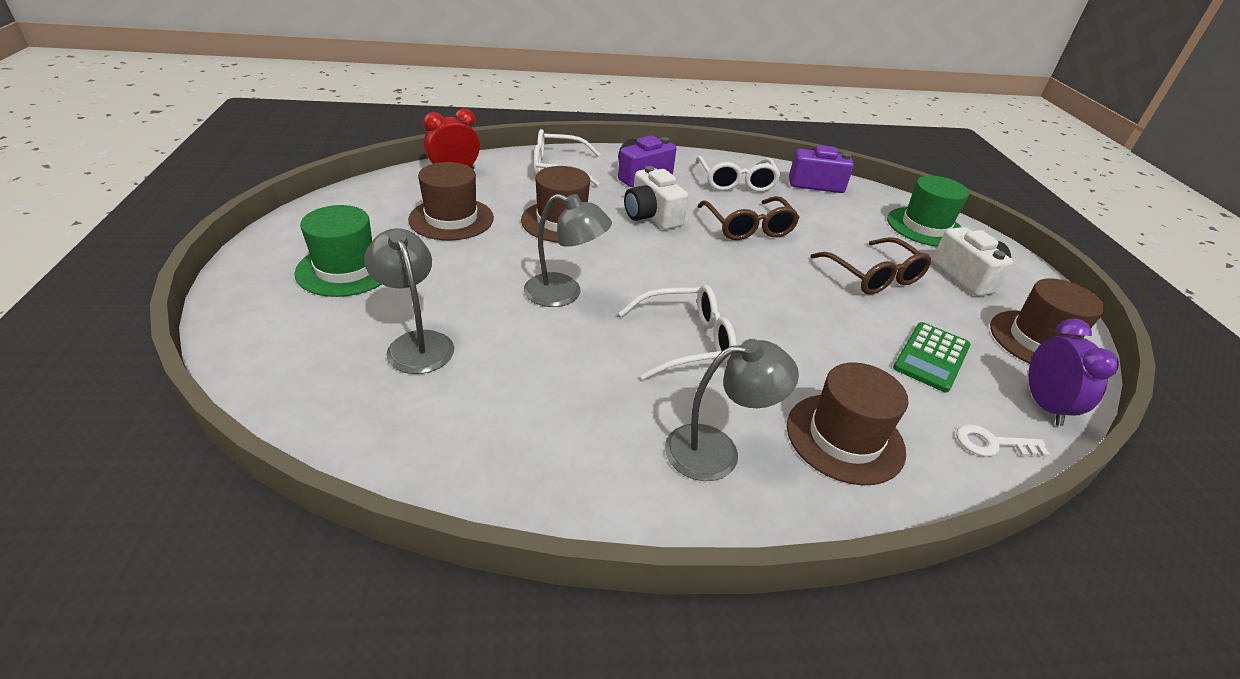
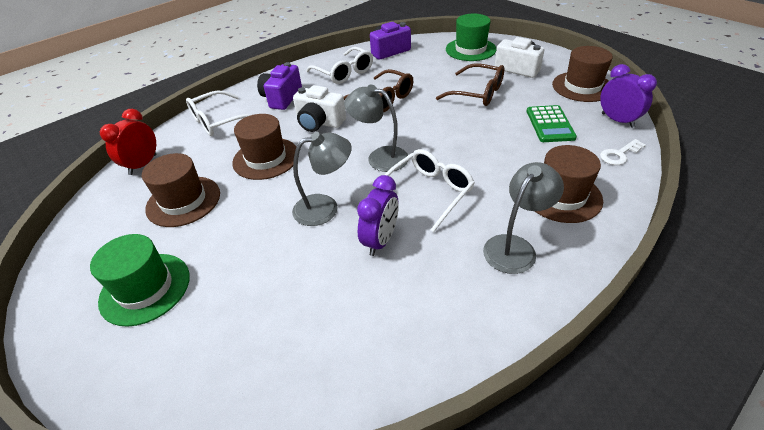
camera: 30 degrees left, 5 degrees up
grey lamp [364,228,454,374] -> grey lamp moved to [344,84,409,172]
none -> purple clock [357,175,399,256]

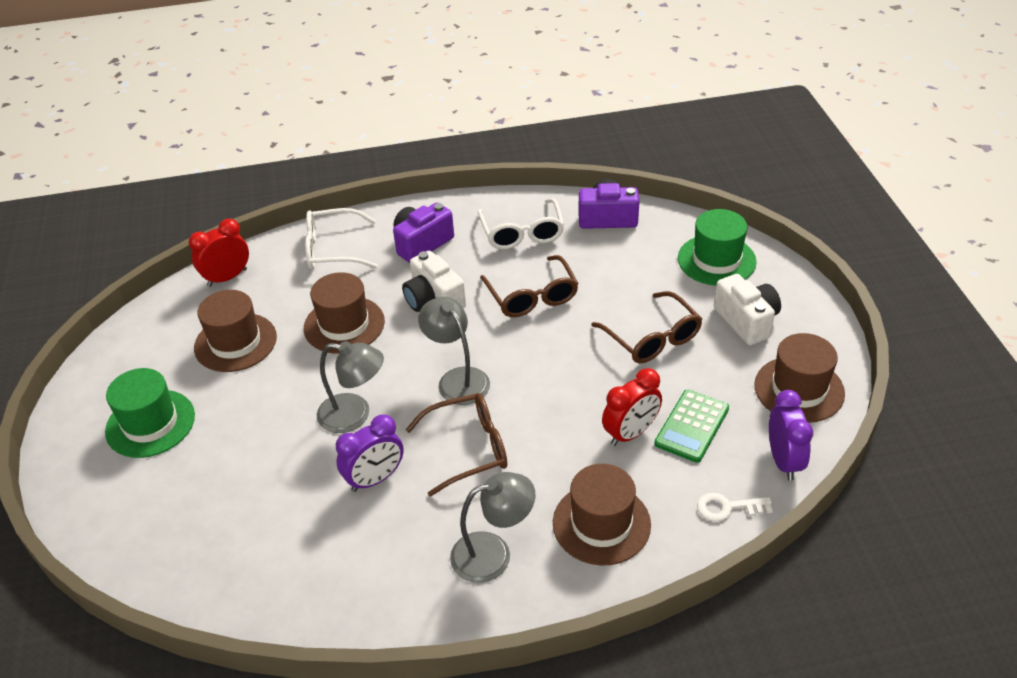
camera: 30 degrees right, 0 degrees up
white glasses [385,149,475,232] -> brown glasses [405,393,507,496]
none -> red clock [602,368,662,446]

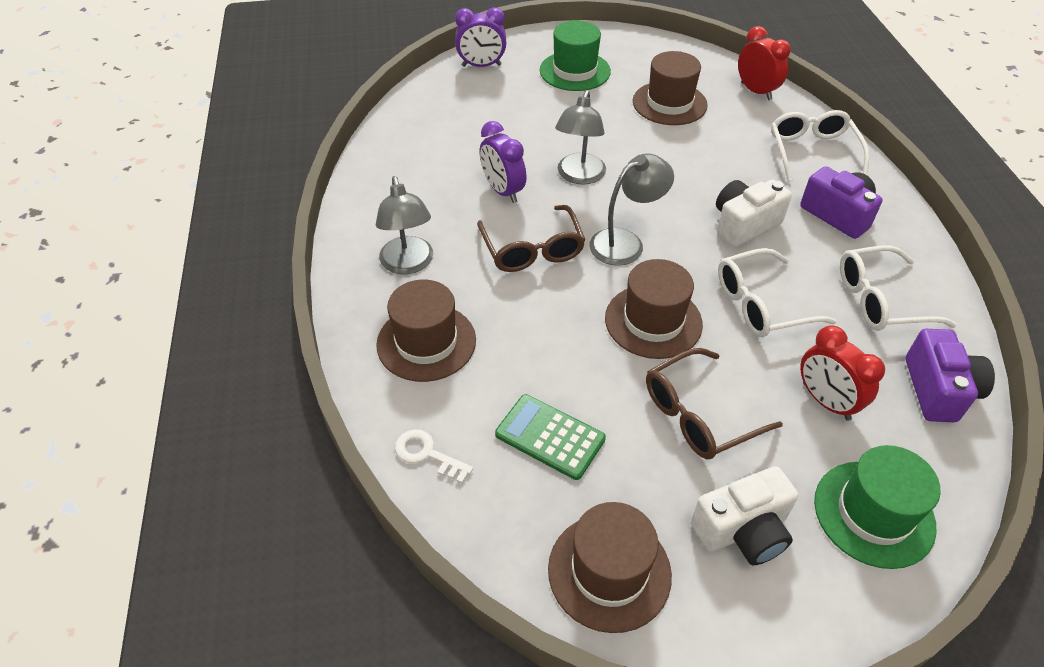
camera: 90 degrees right, 5 degrees up
brown hat [304,272,385,354] -> brown hat moved to [605,259,703,359]
brown glasses [480,255,579,317] -> white glasses [718,248,837,337]
red clock [602,368,662,446] -> red clock moved to [800,325,885,421]
white key [697,493,773,522] -> white key turned 60 degrees counterclockwise [395,429,473,483]
purple clock [769,390,813,481] -> purple clock moved to [455,7,506,67]

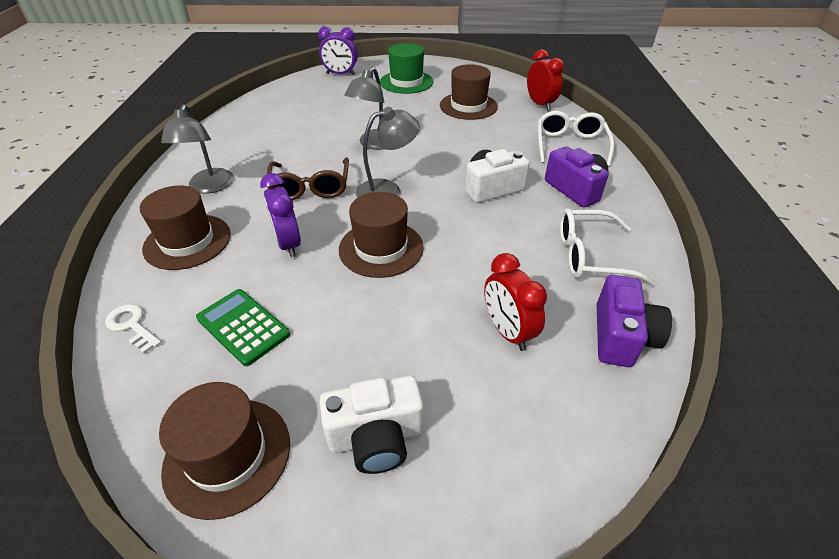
camera: 10 degrees right, 5 degrees down
purple clock [480,121,527,203] -> purple clock moved to [260,173,301,258]
brown glasses [646,348,783,459] -> none
white glasses [718,248,837,337] -> none
green hat [814,445,941,569] -> none

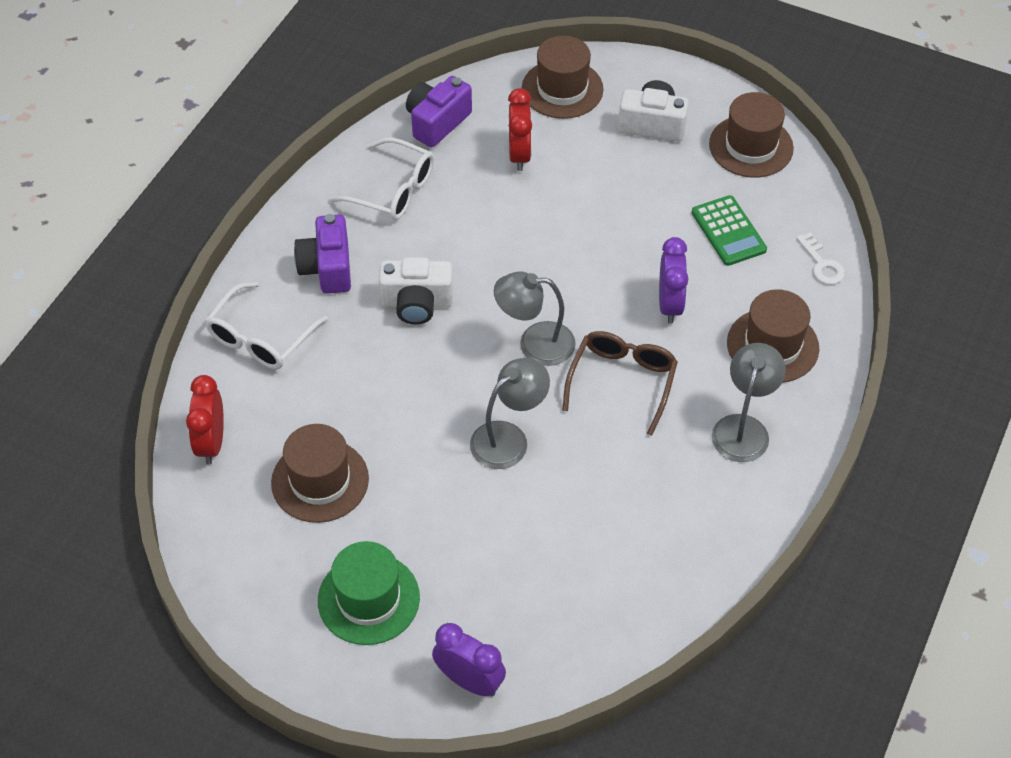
camera: 155 degrees left, 10 degrees up
brown hat [339,192,424,278] -> brown hat moved to [522,36,604,119]

